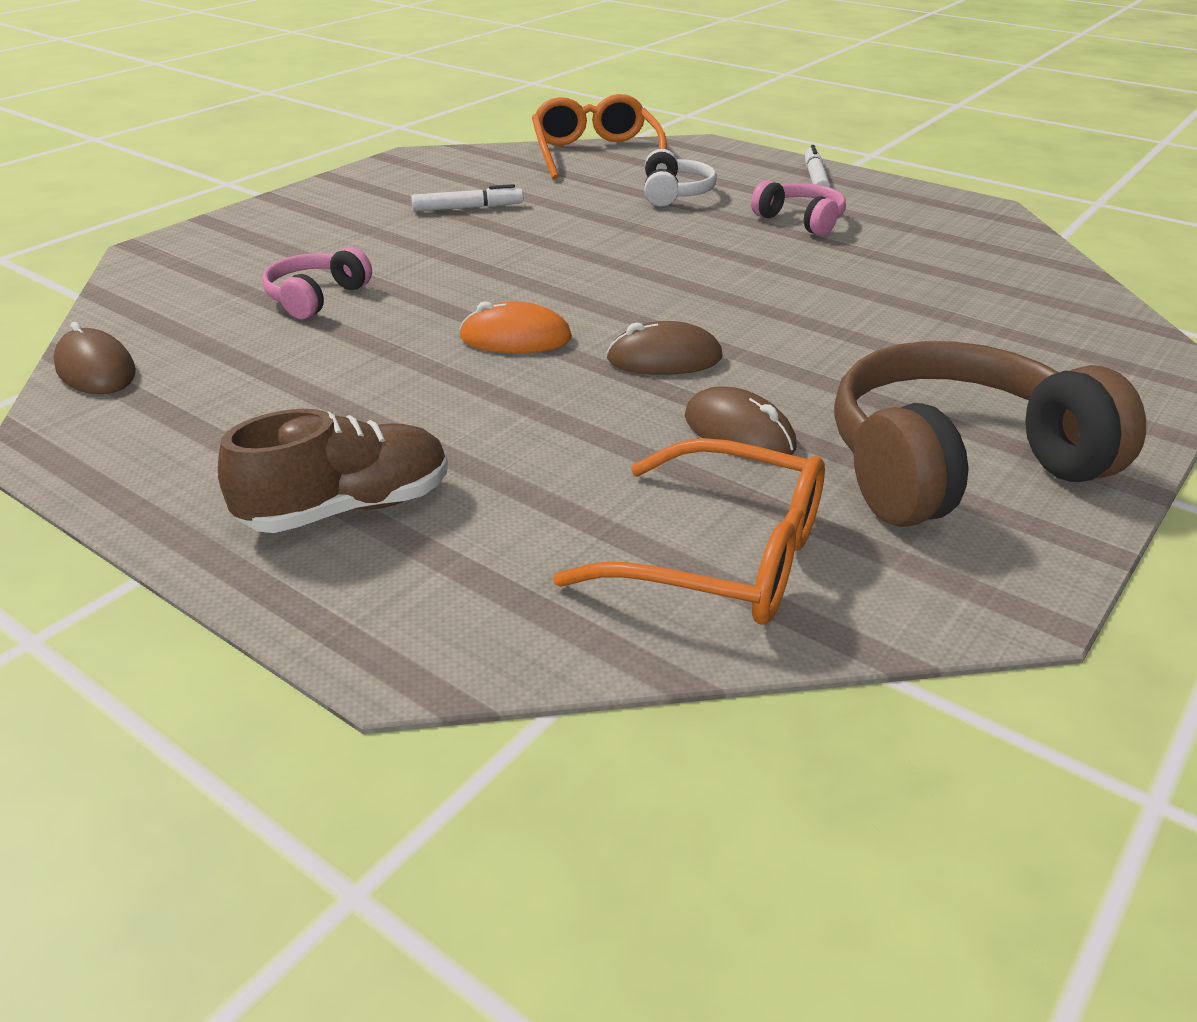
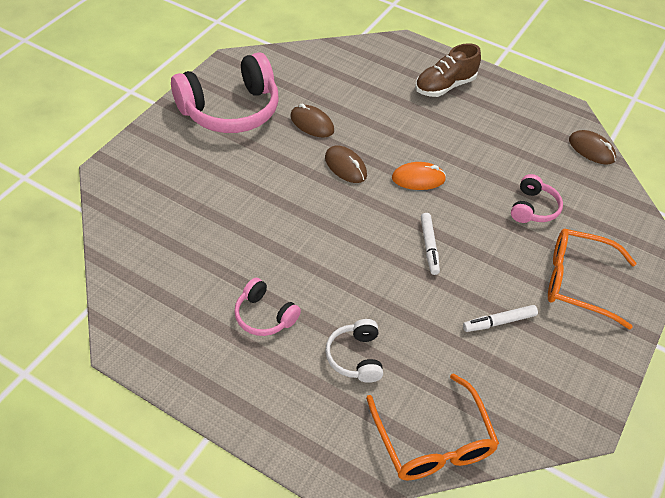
camera: 170 degrees right, 15 degrees up
orange glasses [553,438,825,624] -> orange glasses moved to [548,229,636,330]
brown mouse [606,321,723,375] -> brown mouse turned 60 degrees clockwise [325,146,367,183]
white marker [805,145,830,187] -> white marker moved to [421,213,440,275]
brown headphones [834,341,1146,527] -> pink headphones [171,52,279,133]

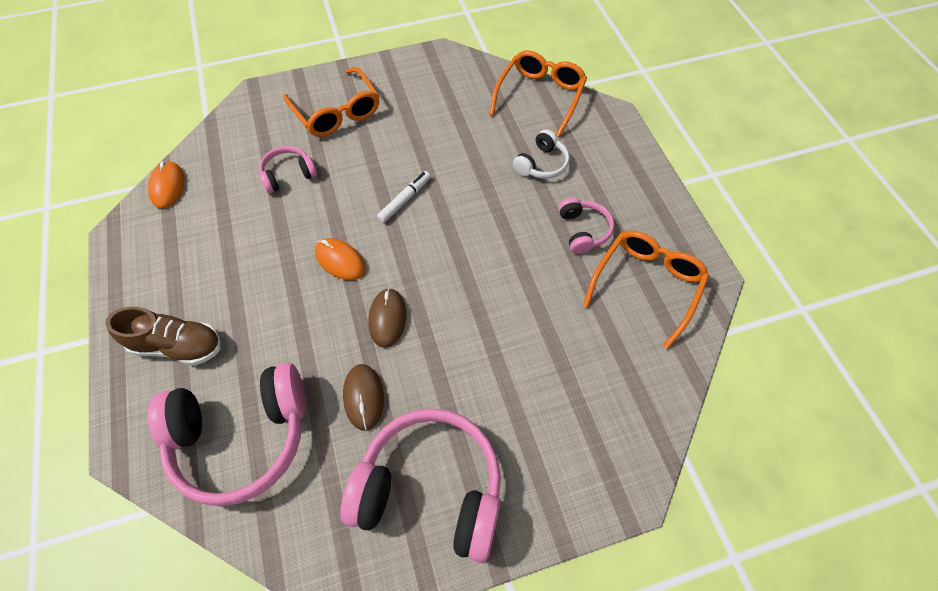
camera: 135 degrees left, 10 degrees up
white marker [463,305,538,332] -> none
brown mouse [569,130,616,165] -> orange mouse [148,161,185,209]
none -> pink headphones [148,363,306,506]
none -> orange glasses [583,231,709,349]

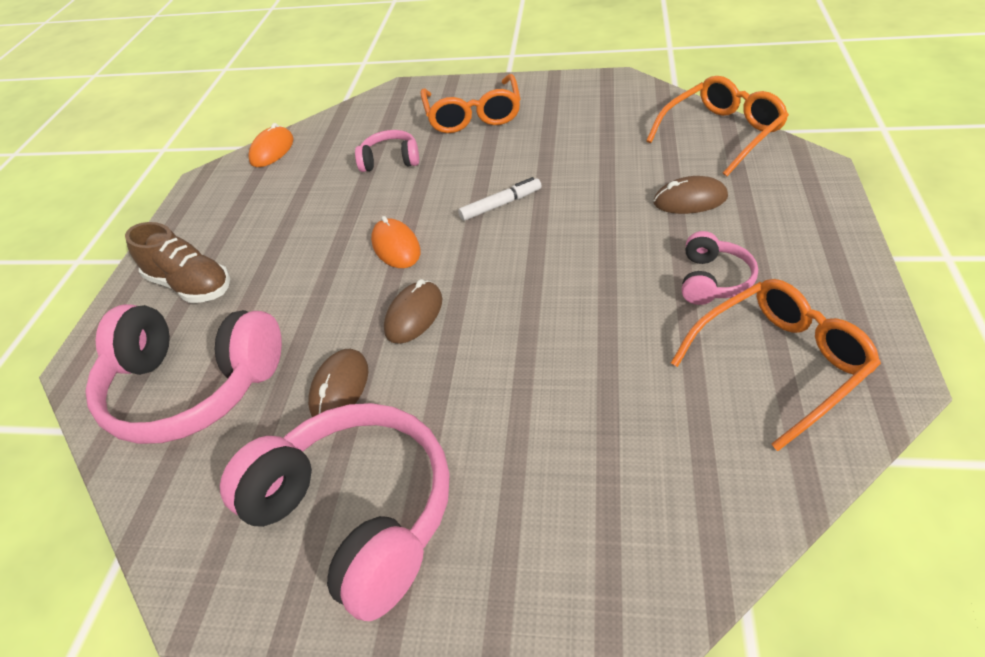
camera: 30 degrees right, 15 degrees down
white headphones [513,129,570,179] -> brown mouse [654,176,728,214]

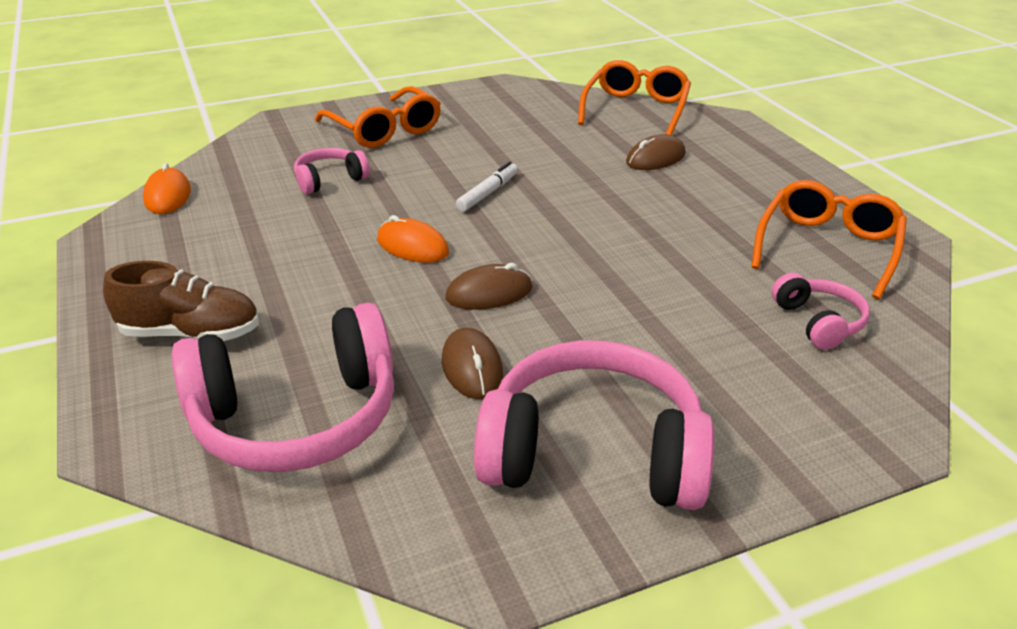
camera: 35 degrees left, 10 degrees down
brown mouse [384,279,442,344] -> brown mouse turned 75 degrees clockwise [445,263,532,310]
pink headphones [682,231,758,305] -> pink headphones moved to [772,273,870,350]

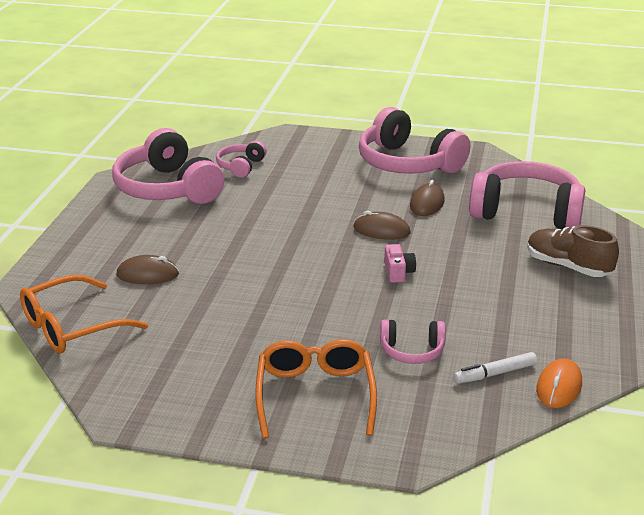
camera: 145 degrees left, 5 degrees down
orange mouse [377,215,449,263] -> pink camera [384,244,416,283]
white marker [456,162,518,212] -> white marker moved to [453,352,537,384]
orange glasses [751,180,907,299] -> pink headphones [112,128,224,204]

